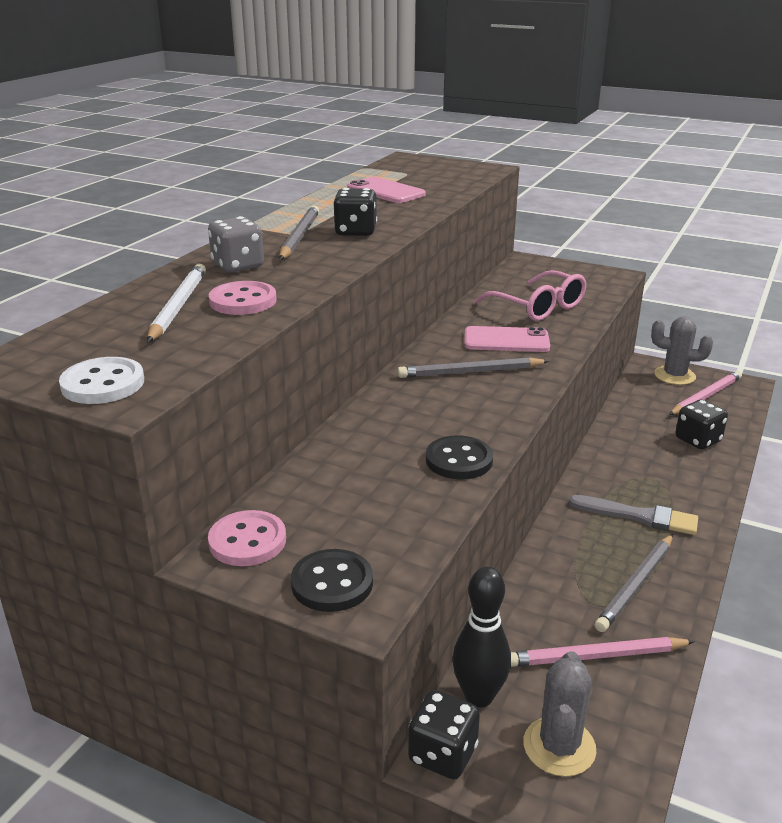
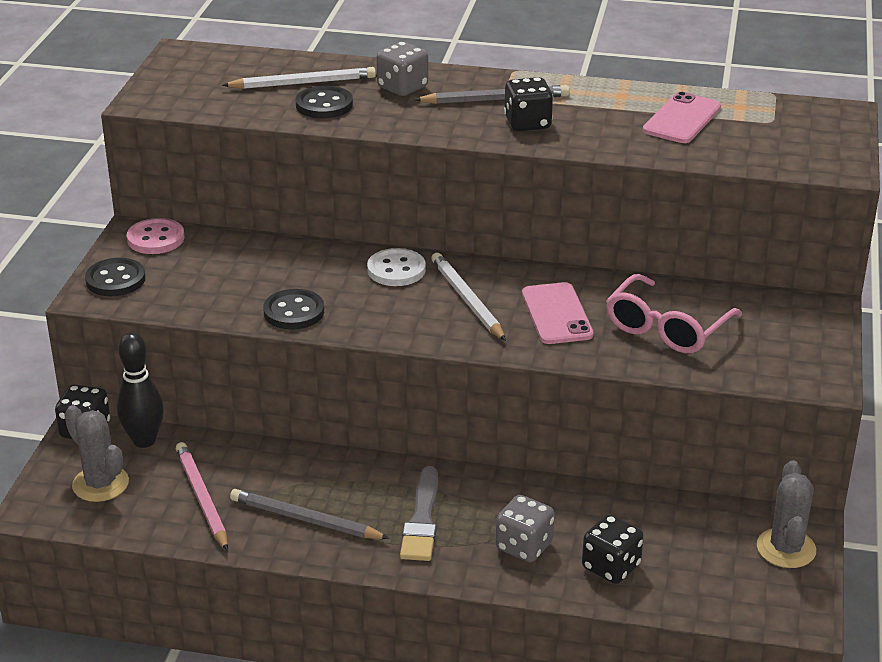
camera: 75 degrees right, 5 degrees up
white button [59,357,144,404] -> white button moved to [367,248,426,286]
pink button [209,281,277,315] -> black button [296,85,353,119]
grey pencil [397,357,550,378] -> white pencil [431,253,506,341]
grey cactus [523,651,596,777] -> grey cactus turned 45 degrees clockwise [64,405,129,502]
pink pencil [669,371,742,415] -> none
none -> grey dice [496,495,555,562]

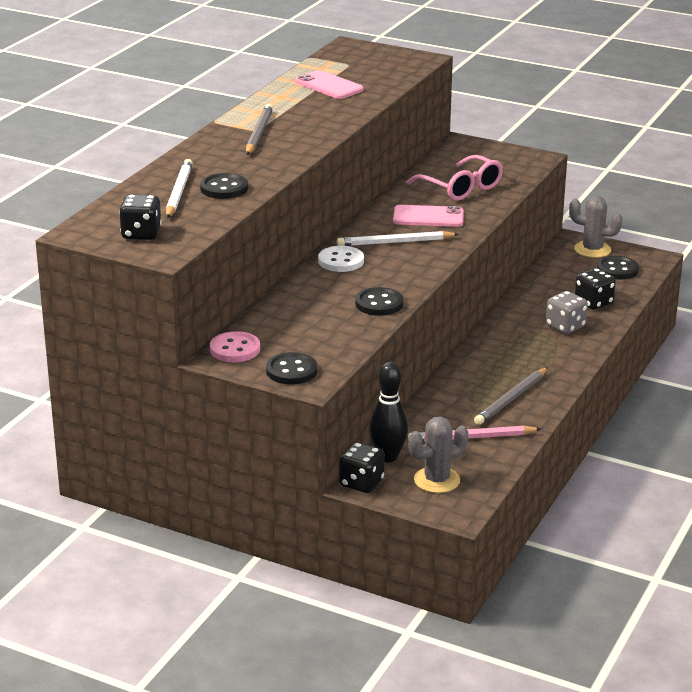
camera: 75 degrees left, 5 degrees down
grey dice [376,42,428,96] -> none
grey brush [400,466,438,561] -> none
black dice [504,77,553,131] -> black dice moved to [119,194,162,240]
none -> black button [597,256,639,280]

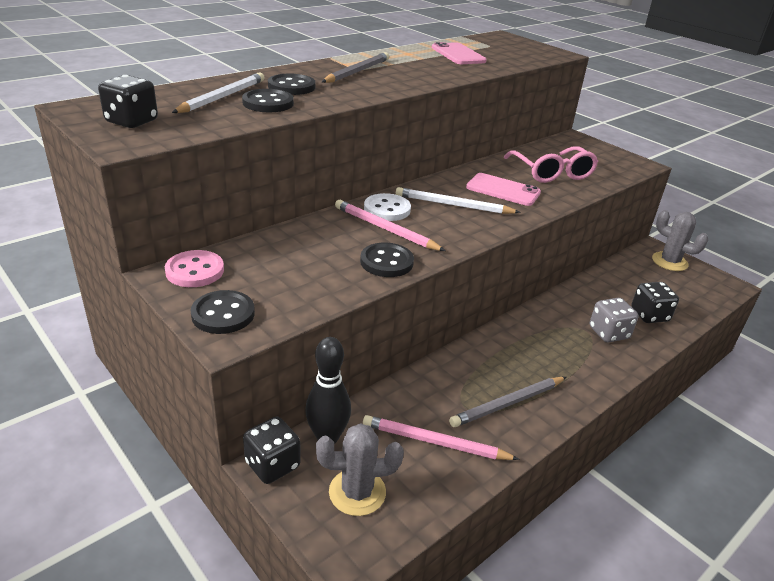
camera: 20 degrees right, 5 degrees up
black button [597,256,639,280] -> black button moved to [268,73,315,95]
none -> pink pencil [335,200,445,251]

